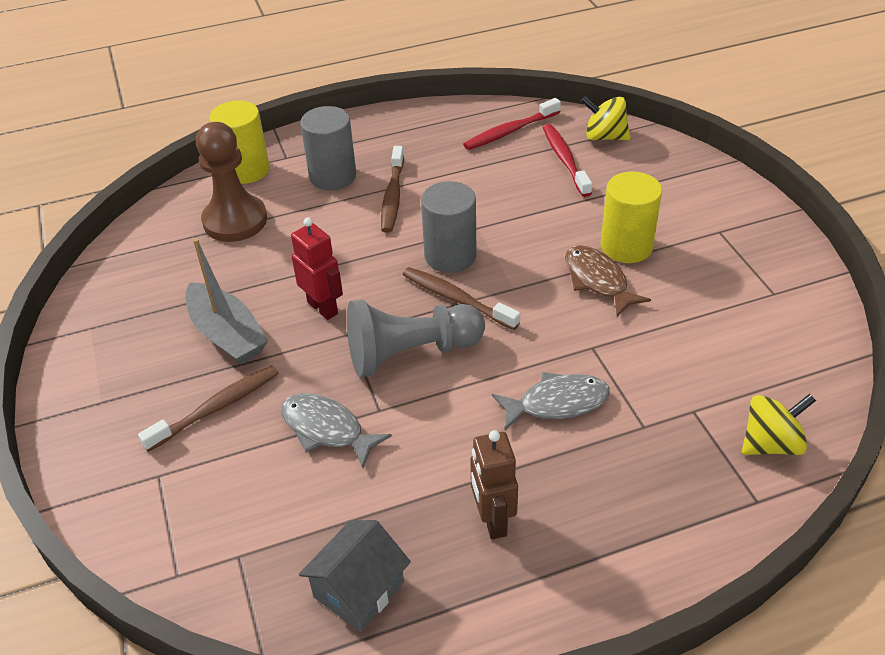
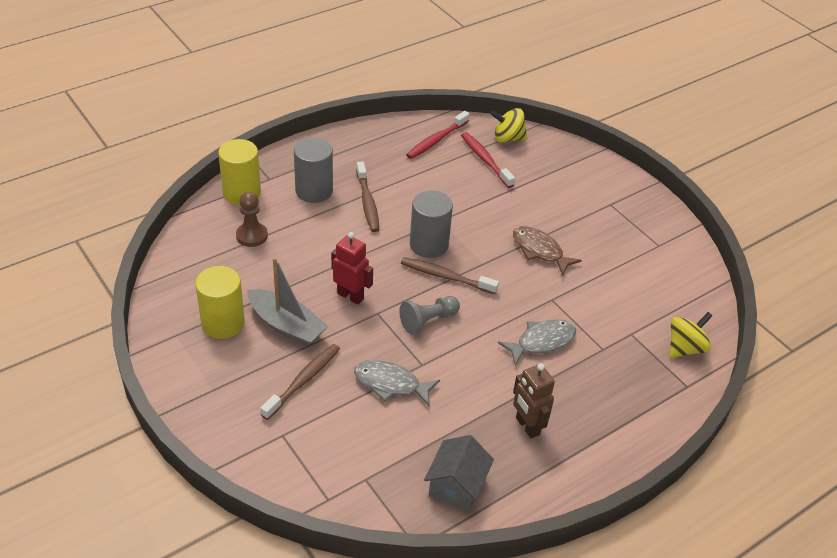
camera: 20 degrees left, 0 degrees up
brown pawn [196,122,267,242] -> brown pawn [236,192,268,247], size x0.62
grey pawn [347,300,485,377] -> grey pawn [399,296,460,335], size x0.62
yellow cylinder [600,172,662,263] -> yellow cylinder moved to [195,266,245,339]

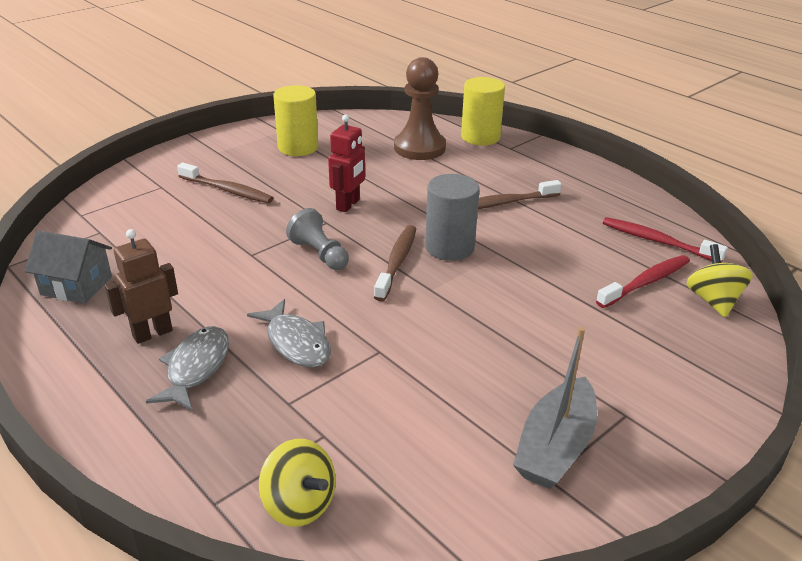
camera: 85 degrees right, 10 degrees down
brown pawn [236,192,268,247] -> brown pawn [394,57,446,160], size x1.62
grey boat [247,257,328,347] -> grey boat moved to [513,327,597,489]
grey cylinder [294,138,333,203] -> none
grey fish [354,360,440,406] -> grey fish moved to [146,326,229,411]
brown fish [513,226,582,276] -> none

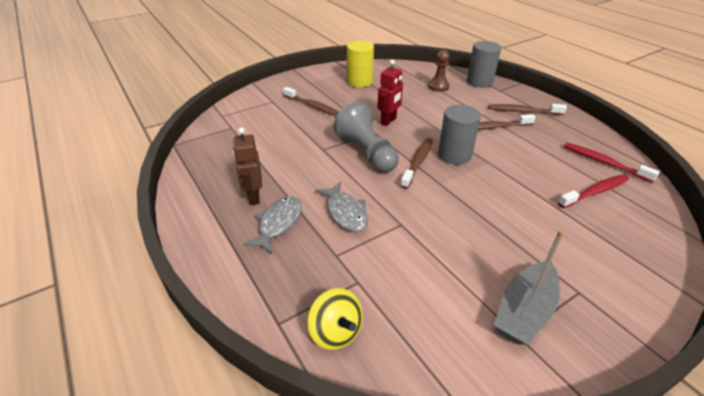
camera: 10 degrees right, 5 degrees up
grey house [25,230,112,304] -> none
brown robot [105,229,178,344] -> brown robot turned 75 degrees counterclockwise [233,127,262,205]
grey pawn [286,208,349,270] -> grey pawn [333,102,399,172], size x1.62
brown pawn [394,57,446,160] -> brown pawn [428,50,450,92], size x0.62
yellow cylinder [461,77,505,145] -> grey cylinder [467,41,501,88]
yellow spinning top [687,244,753,317] -> none
none -> brown toothbrush [489,104,567,115]

